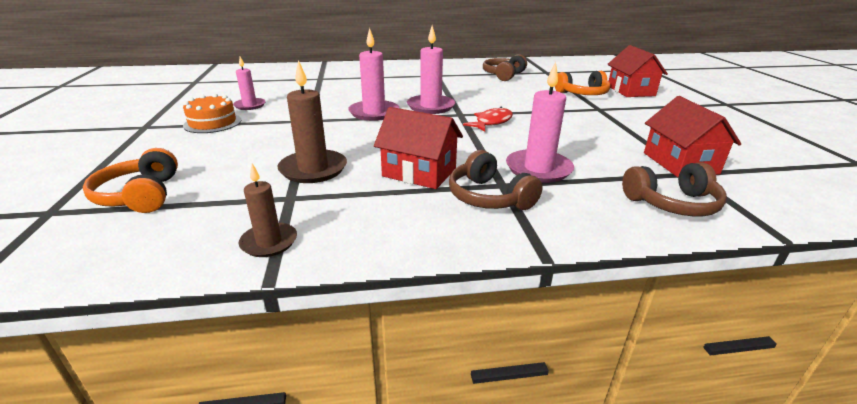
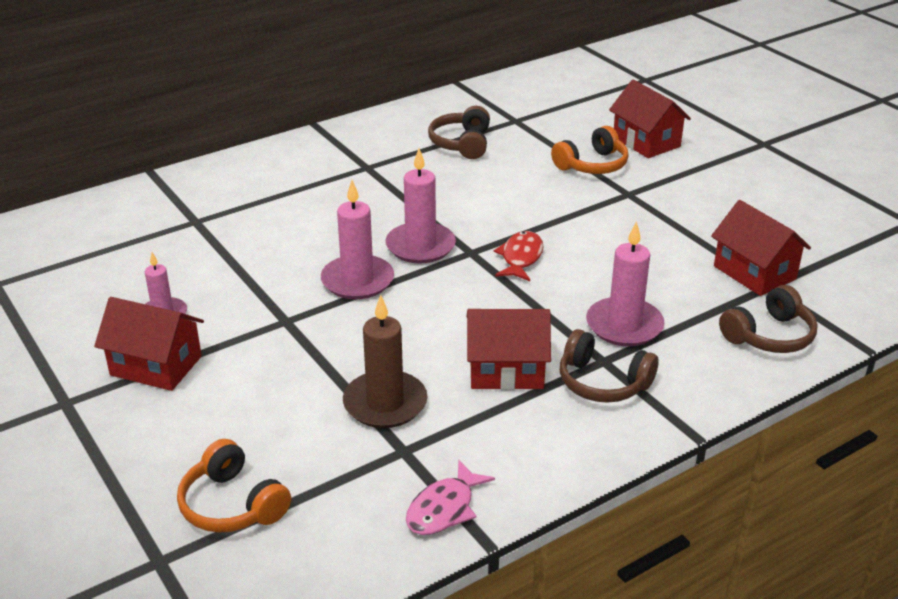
camera: 25 degrees left, 5 degrees up
orange cake [183,94,241,133] -> red house [94,297,204,391]
brown candle [239,164,297,257] -> pink fish [406,460,495,535]

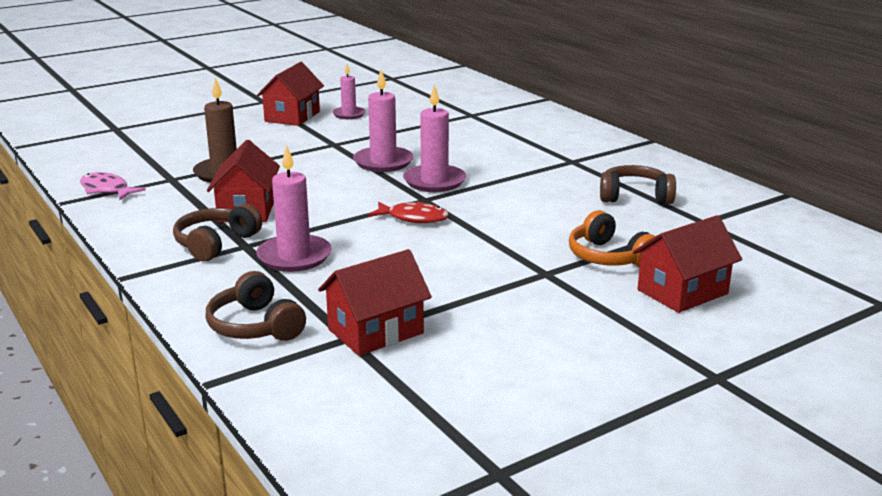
camera: 90 degrees right, 10 degrees down
orange headphones [177,439,291,533] -> none

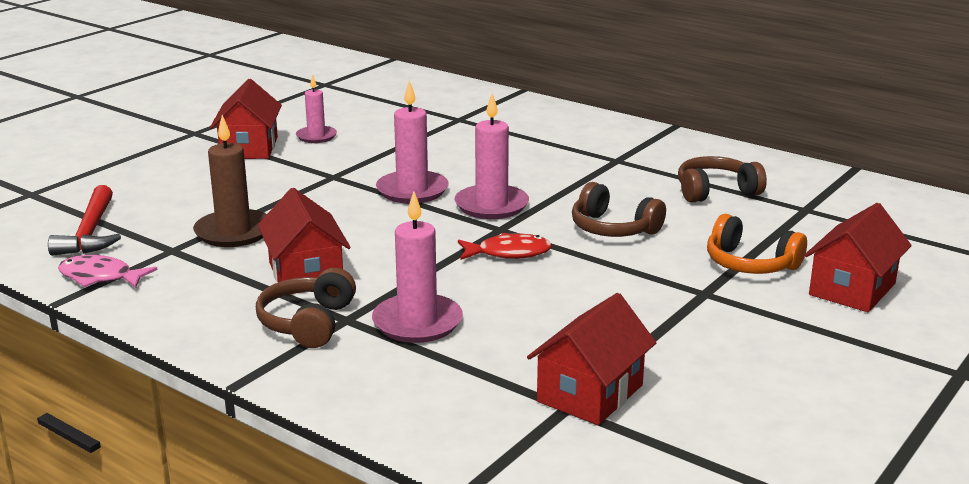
camera: 20 degrees left, 0 degrees up
brown headphones [206,271,306,341] -> brown headphones moved to [572,182,666,237]
none -> red hammer [48,185,121,256]

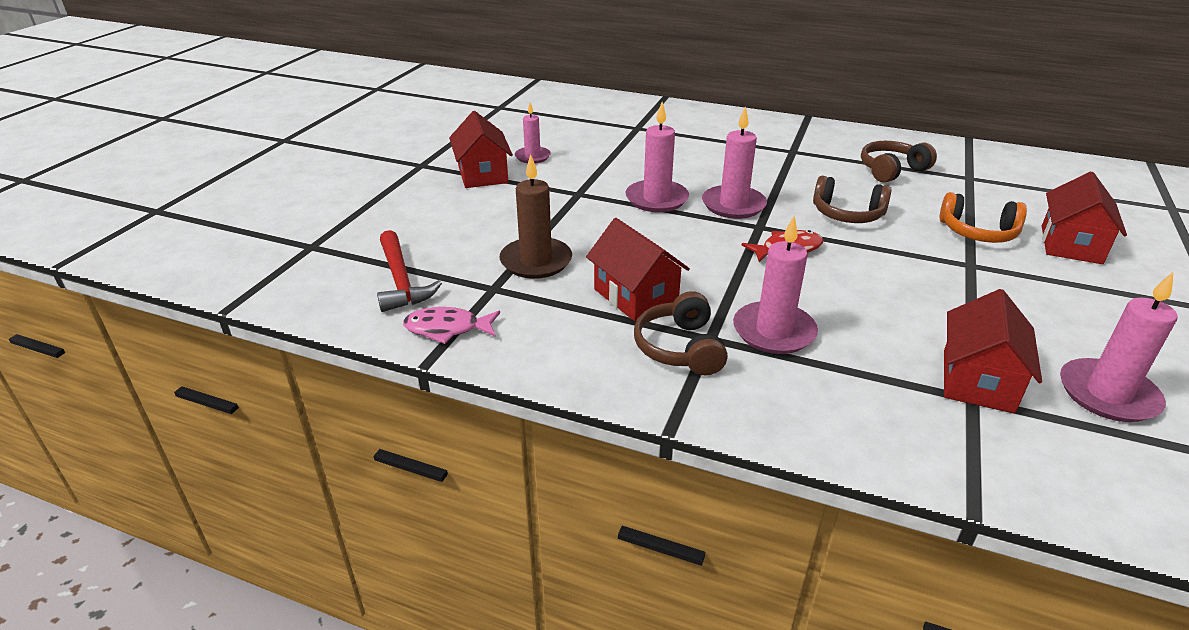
camera: 15 degrees left, 10 degrees up
none -> pink candle [1060,272,1177,422]

